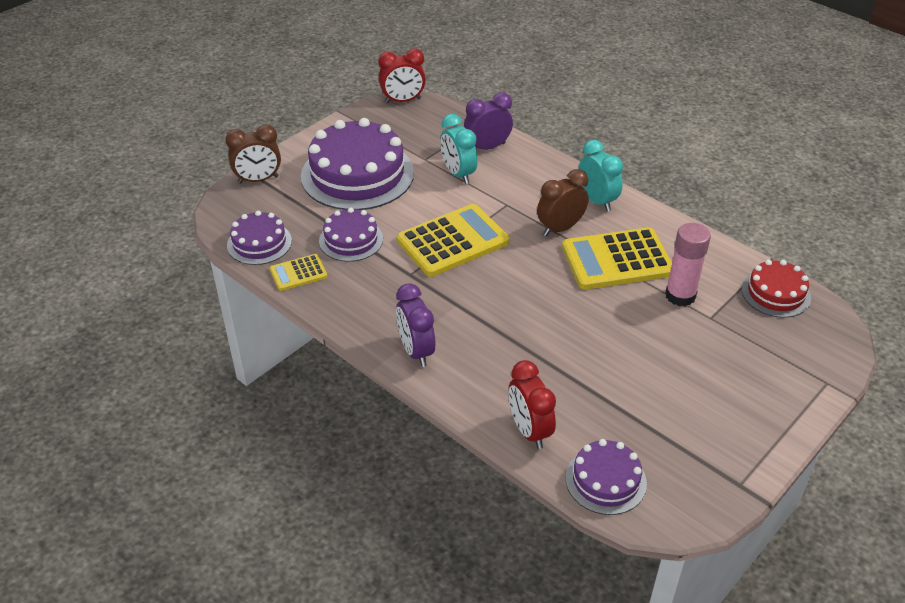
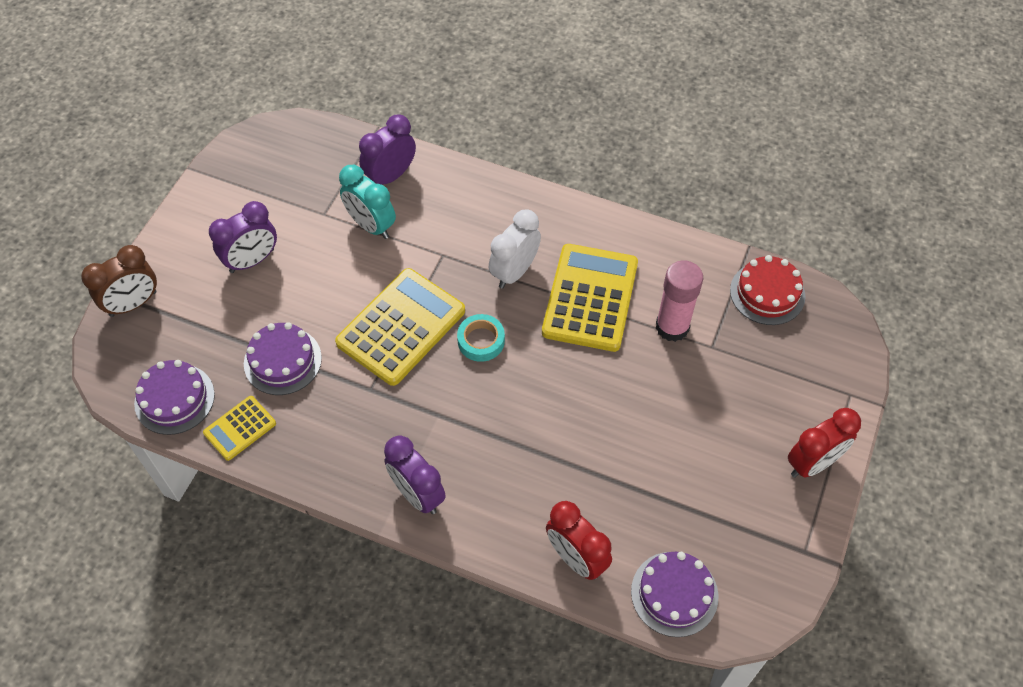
camera: 20 degrees left, 15 degrees up
purple cake [301,118,414,210] -> purple clock [209,201,277,273]
red clock [379,49,426,103] -> red clock moved to [788,408,861,478]
brown clock [537,169,589,236] -> white clock [489,209,541,289]
yellow calculator [562,227,672,289] -> yellow calculator turned 135 degrees clockwise [542,244,638,352]
turquoise clock [579,140,623,211] -> none
none -> turquoise tape [457,314,505,362]

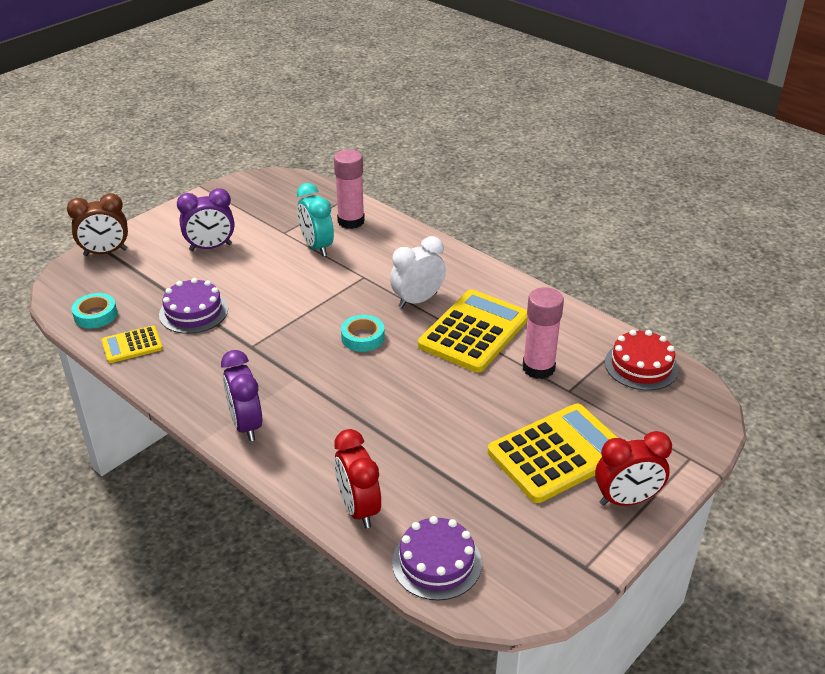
camera: 20 degrees right, 20 degrees down
purple cake [134,360,215,435] -> turquoise tape [72,293,117,328]
yellow calculator [335,268,465,386] -> yellow calculator moved to [488,404,618,503]
purple clock [359,115,416,184] -> pink glue stick [334,149,365,229]

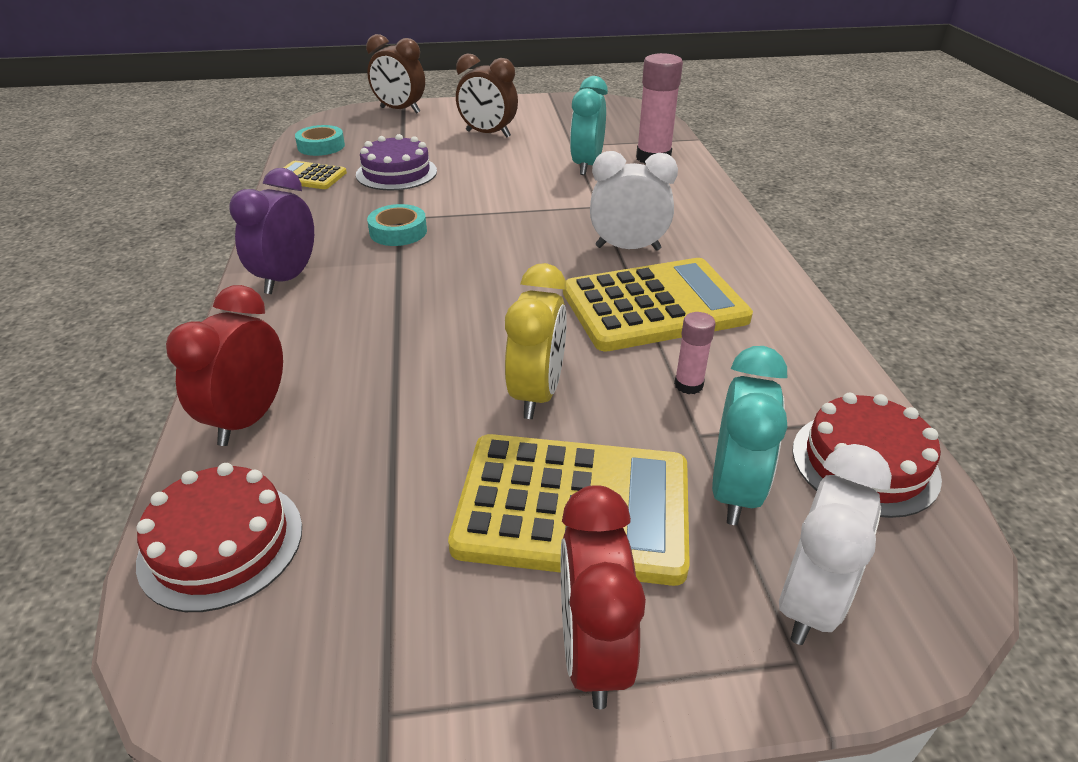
camera: 40 degrees right, 0 degrees up
purple clock [177,188,234,251] -> brown clock [456,54,518,138]
turquoise tape [341,315,385,352] -> turquoise tape moved to [367,204,427,246]
purple cake [392,516,482,601] -> red cake [136,463,302,612]
pink glue stick [523,287,564,379] -> pink glue stick [674,312,716,394], size x0.52
red clock [595,431,672,506] -> red clock turned 60 degrees clockwise [561,485,646,709]
none -> yellow clock [505,263,567,419]
none -> turquoise clock [712,346,787,525]
none -> white clock [779,444,892,645]

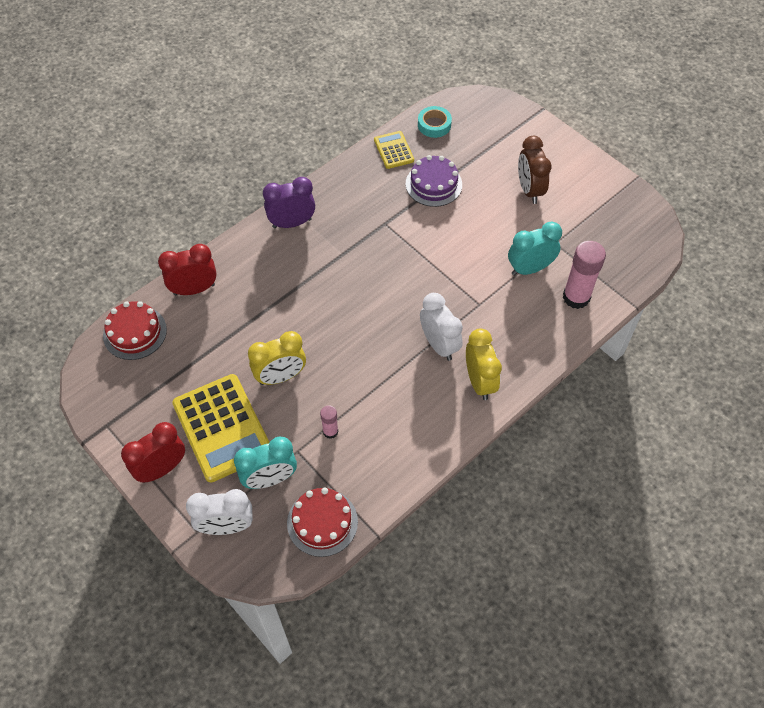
camera: 55 degrees right, 20 degrees up
brown clock [366,34,425,114] -> none
turquoise tape [367,204,427,246] -> none
yellow calculator [563,258,753,352] -> none
none -> yellow clock [466,328,502,400]

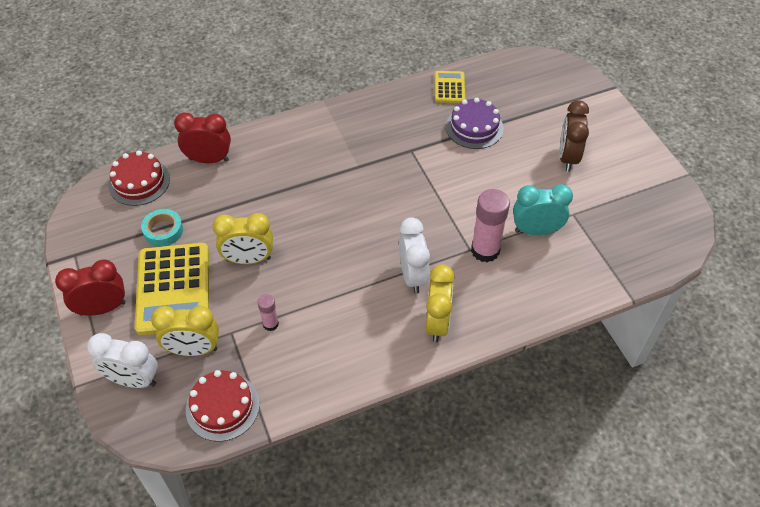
camera: 20 degrees right, 5 degrees down
turquoise clock [234,437,297,489] -> yellow clock [151,306,219,356]
purple clock [263,177,315,228] -> none
turquoise tape [418,106,452,138] -> turquoise tape moved to [141,209,183,247]
pink glue stick [563,241,606,309] -> pink glue stick moved to [471,189,510,262]

